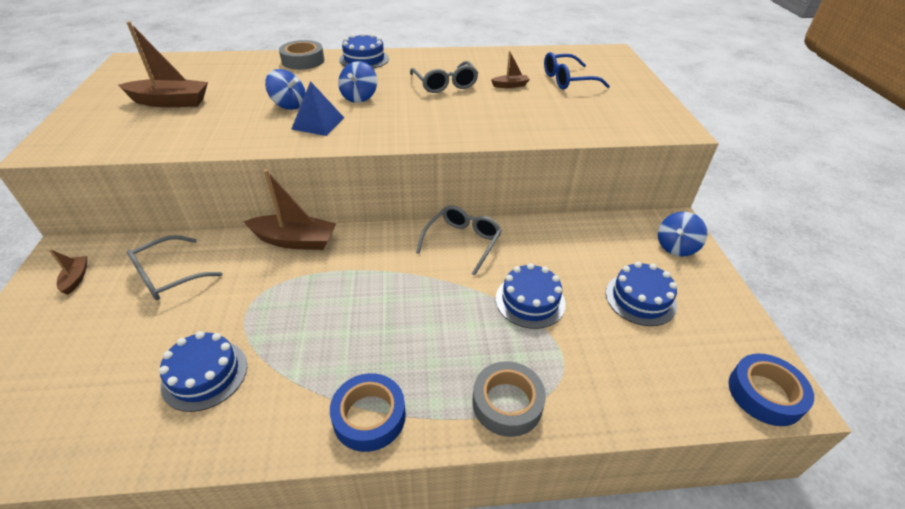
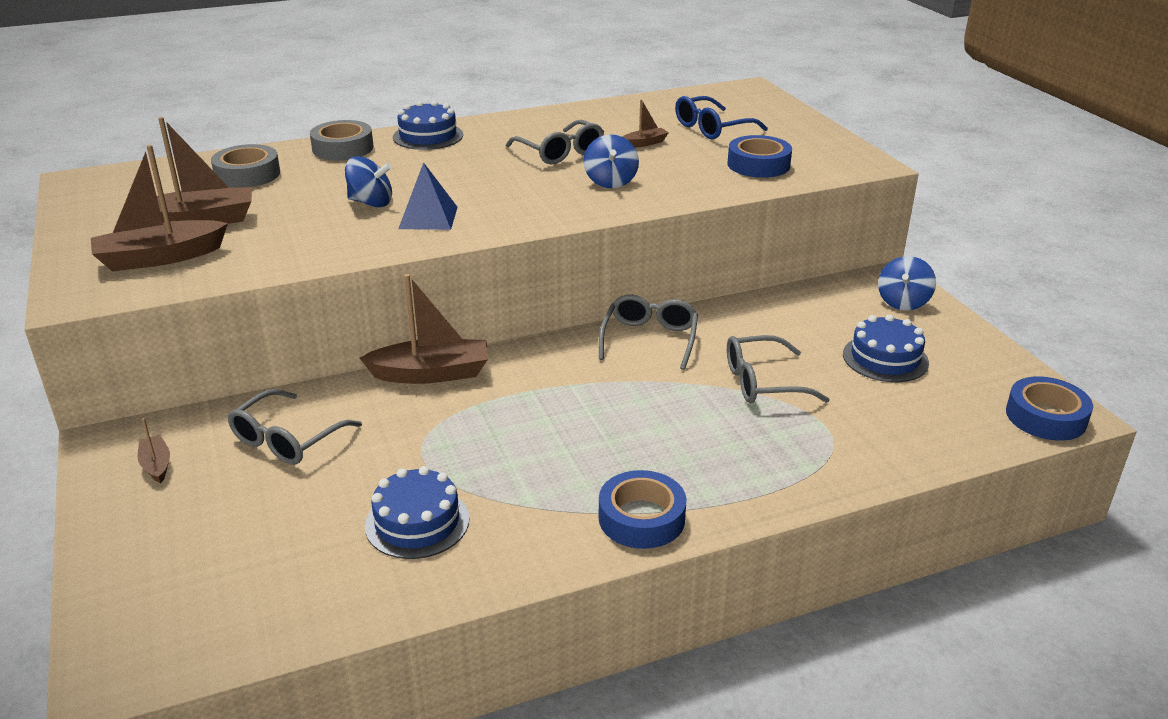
camera: 15 degrees left, 10 degrees down
blue spinning top [338,61,377,103] -> blue spinning top moved to [584,134,639,188]
grey tape [473,361,546,437] -> grey tape moved to [211,144,280,188]
blue cake [496,263,566,329] -> grey glasses [727,335,830,403]
none -> brown boat [91,145,228,272]
none -> blue tape [727,135,792,178]

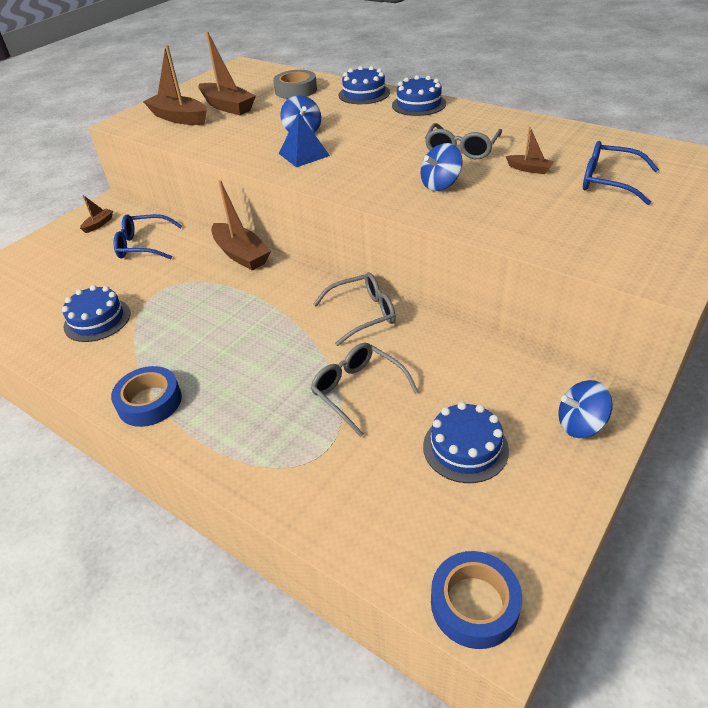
camera: 60 degrees right, 10 degrees up
grey glasses [227,389,362,465] -> blue glasses [114,214,182,259]
grey tape [310,120,374,160] -> blue cake [339,66,390,104]
blue tape [727,135,792,178] -> none

